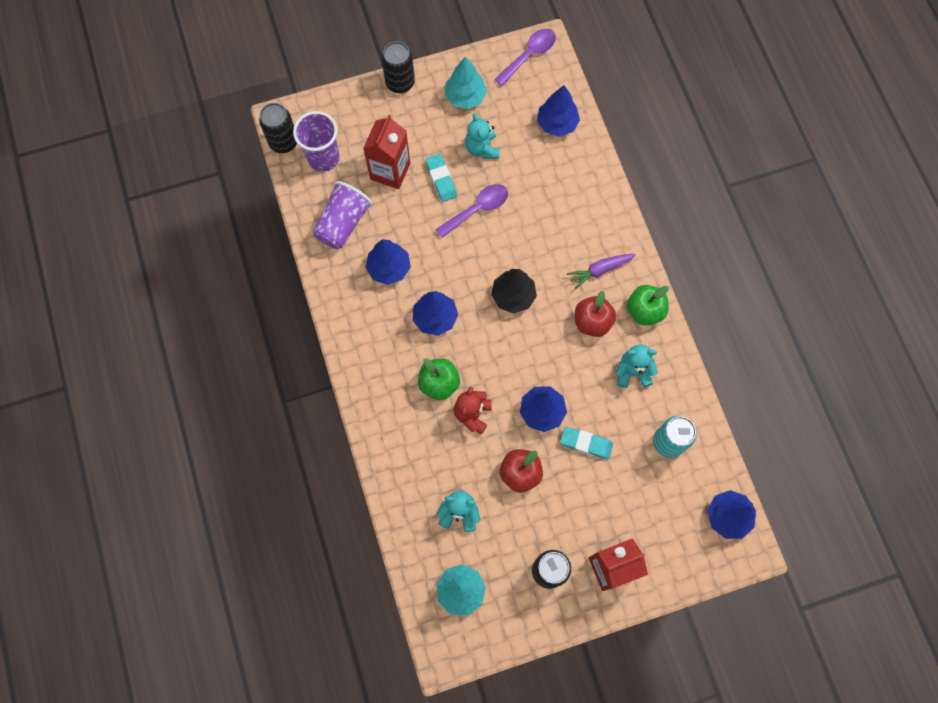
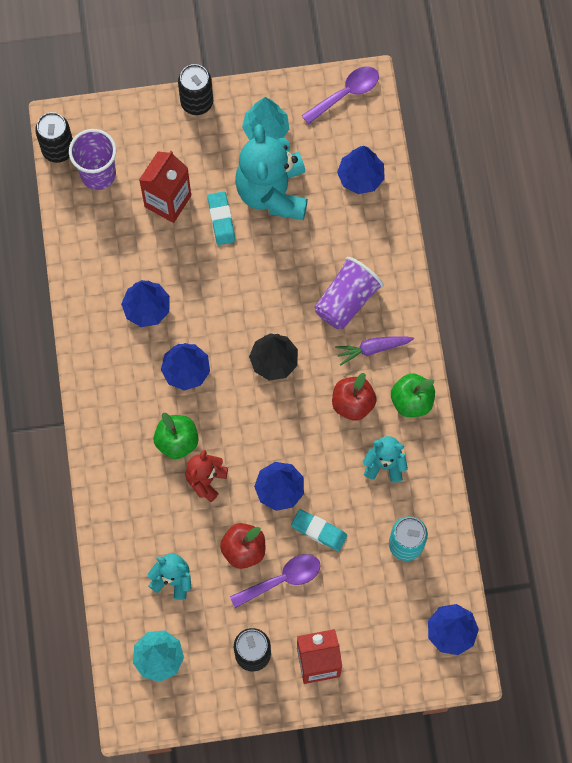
camera: 10 degrees right, 0 degrees up
purple cup [312,181,373,249] -> purple cup moved to [315,257,384,330]
purple spoon [435,184,508,238] -> purple spoon moved to [230,554,321,608]
turquoise teddy bear [465,113,500,159] -> turquoise teddy bear [235,124,308,220], size x1.92

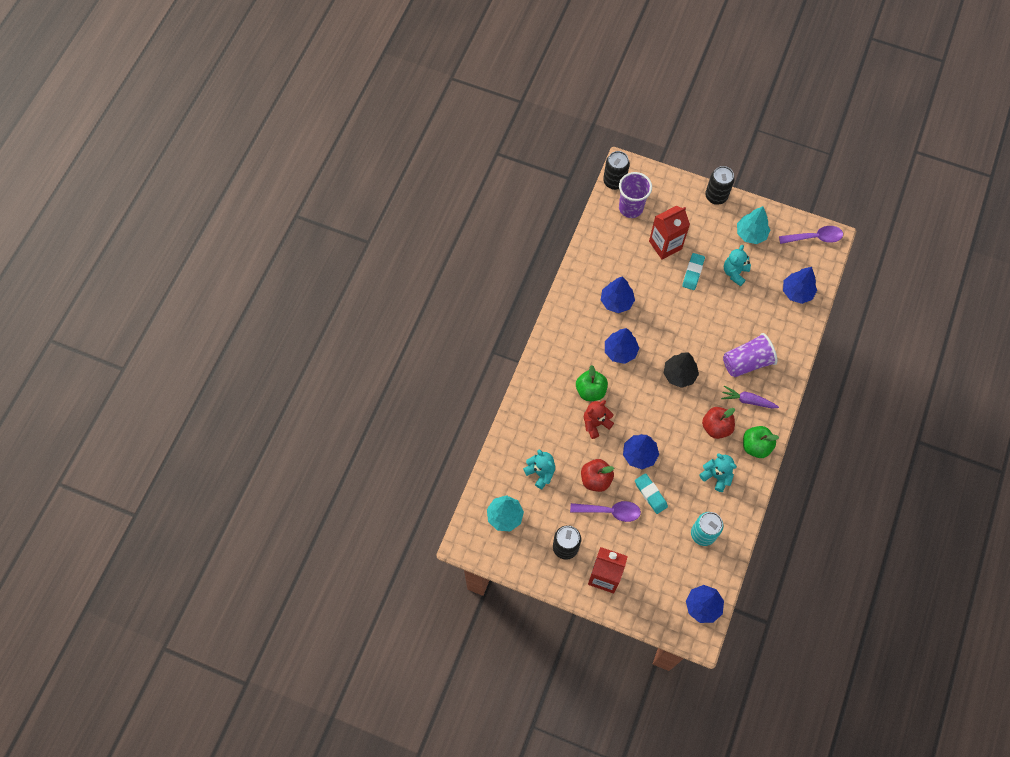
camera: 30 degrees right, 5 degrees down
turquoise teddy bear [235,124,308,220] -> turquoise teddy bear [724,245,751,287], size x0.52

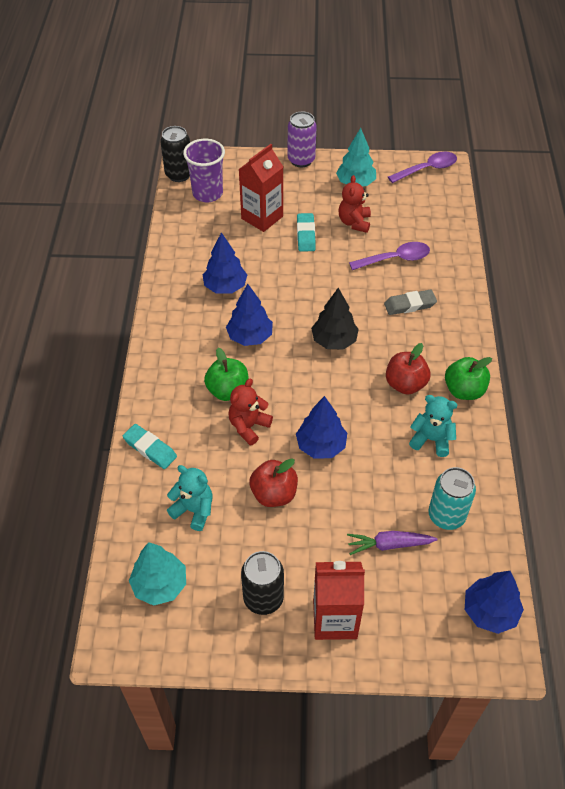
camera: 20 degrees left, 15 degrees down
purple spoon [570,501,641,522] -> purple spoon moved to [349,242,430,270]
turquoise eraser [635,473,668,514] -> turquoise eraser moved to [123,424,177,469]
black can [705,166,735,205] -> purple can [288,112,317,167]
purple carrot [721,386,779,408] -> purple carrot moved to [347,531,438,555]
purple cup [723,333,777,377] -> grey eraser [384,290,437,315]
turquoise teddy bear [724,245,751,287] -> red teddy bear [338,175,371,233]
blue tree [783,267,817,304] -> none

